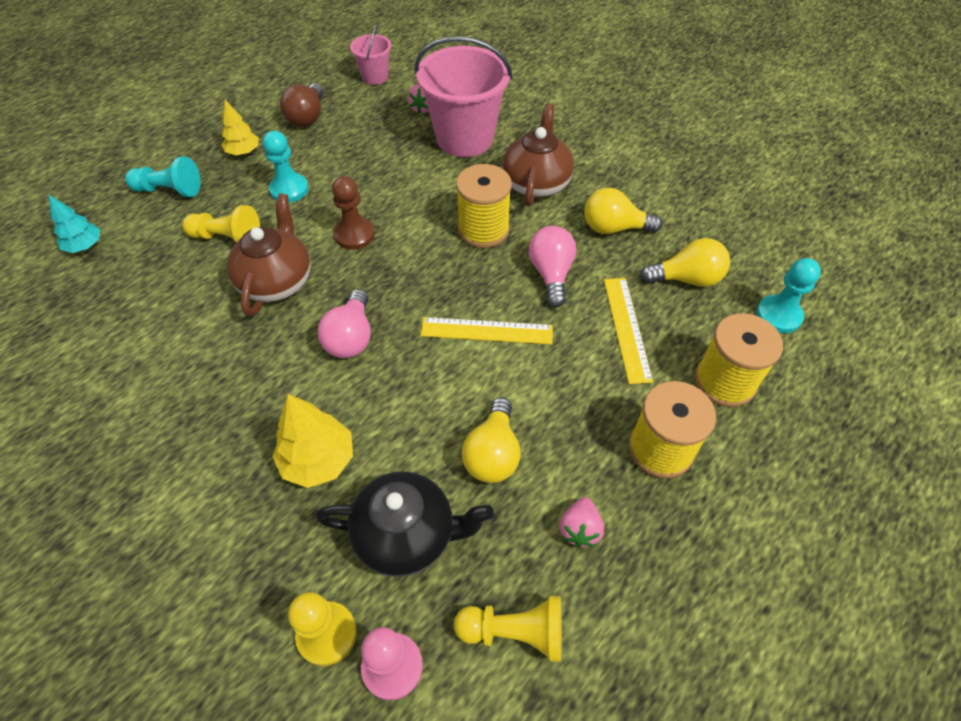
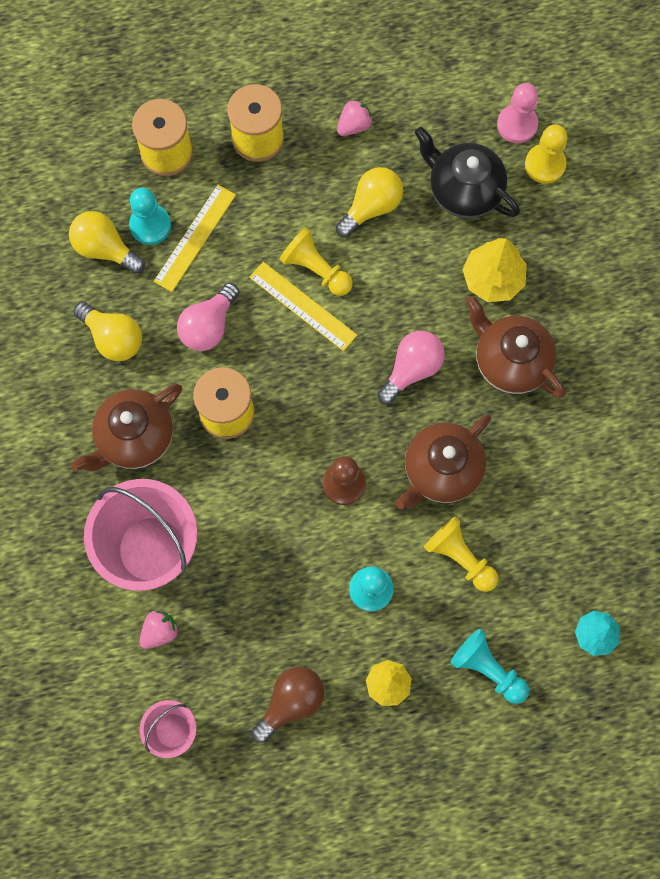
camera: 145 degrees left, 20 degrees up
yellow pawn [454,596,562,662] -> yellow pawn moved to [279,227,353,296]
turquoise pawn [756,258,821,333] -> turquoise pawn moved to [129,188,171,245]
none -> brown teapot [466,296,566,398]

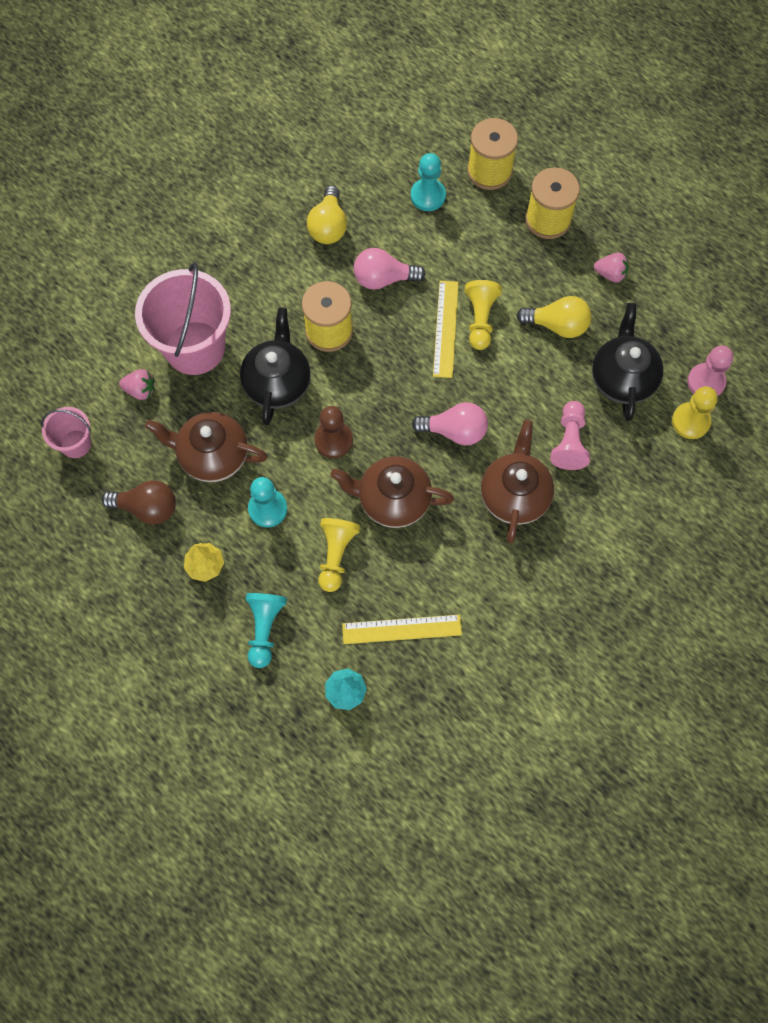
camera: 55 degrees right, 5 degrees down
yellow light bulb [69,211,145,274] -> none
brown teapot [71,384,182,472] -> brown teapot moved to [145,412,267,482]
yellow ruler [154,185,236,292] -> yellow ruler moved to [342,615,462,644]
yellow tree [462,238,527,302] -> pink pawn [550,401,590,470]
none -> black teapot [240,308,311,425]

